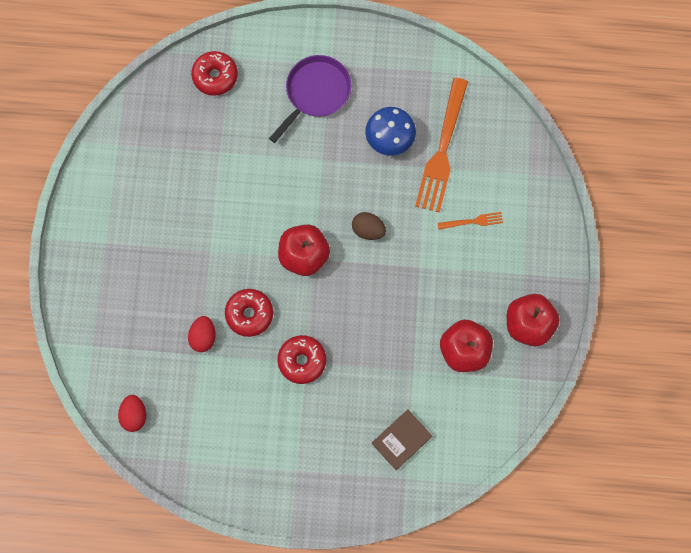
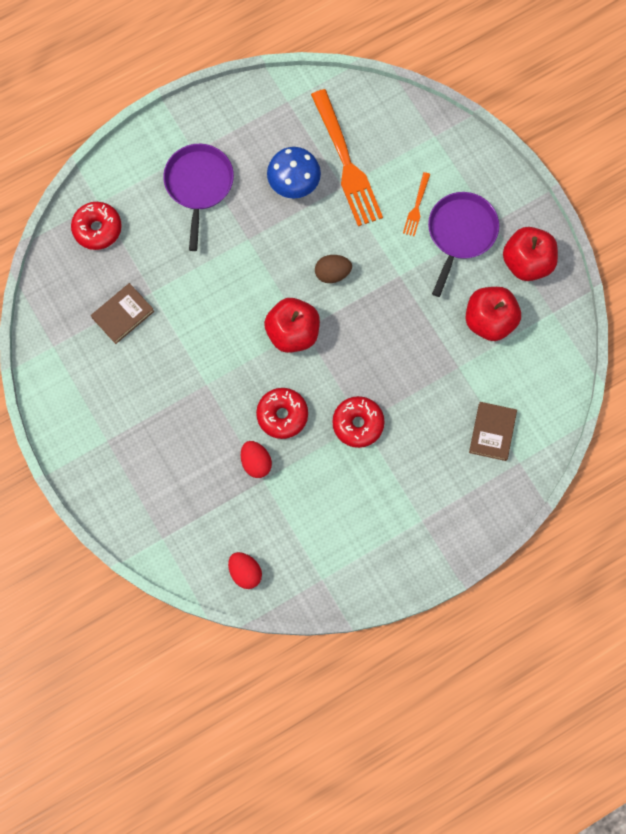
camera: 35 degrees left, 0 degrees up
orange fork [437,212,503,230] -> orange fork turned 150 degrees clockwise [403,172,430,236]
none -> brown book [91,283,154,344]
none -> purple pan [428,192,499,297]

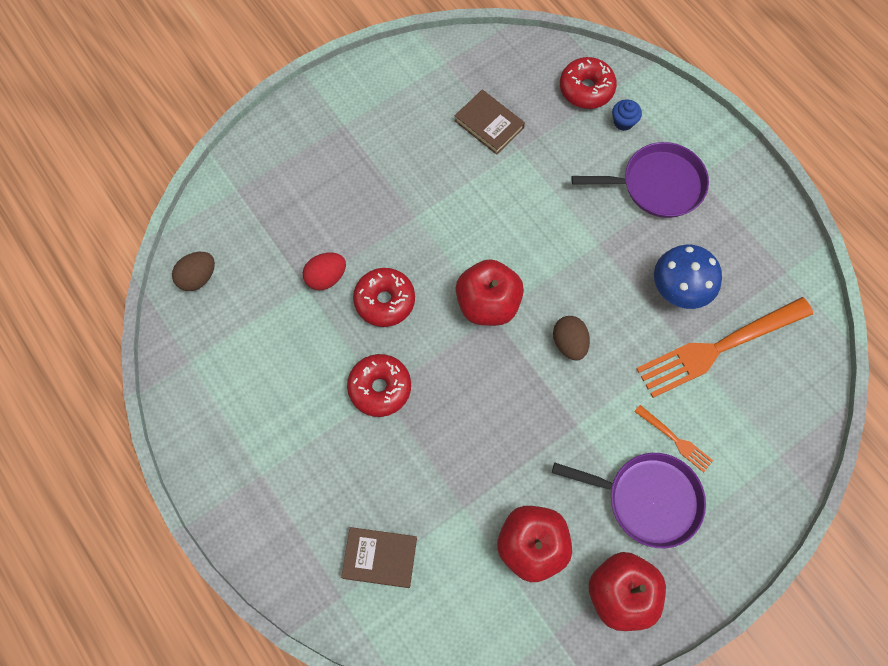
camera: 85 degrees right, 5 degrees down
red egg [228,552,262,589] -> brown egg [172,252,215,291]
orange fork [403,172,430,236] -> orange fork turned 150 degrees counterclockwise [634,405,713,473]
none -> blue cupcake [612,99,642,131]

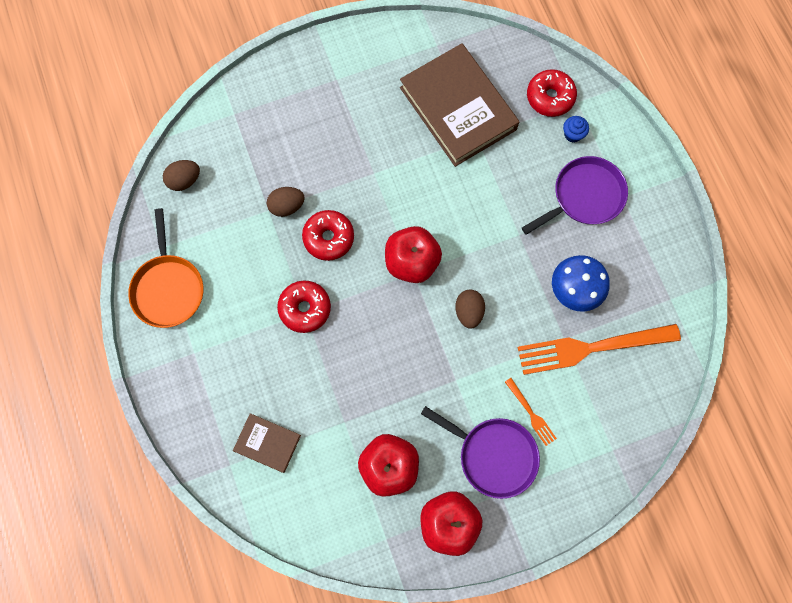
camera: 15 degrees right, 5 degrees up
red egg [303,253,346,290] -> brown egg [267,187,305,217]
brown book [455,90,525,155] -> brown book [400,43,519,167], size x2.05
purple pan [571,142,709,218] -> purple pan turned 45 degrees counterclockwise [522,156,628,235]
none -> orange pan [128,208,203,328]

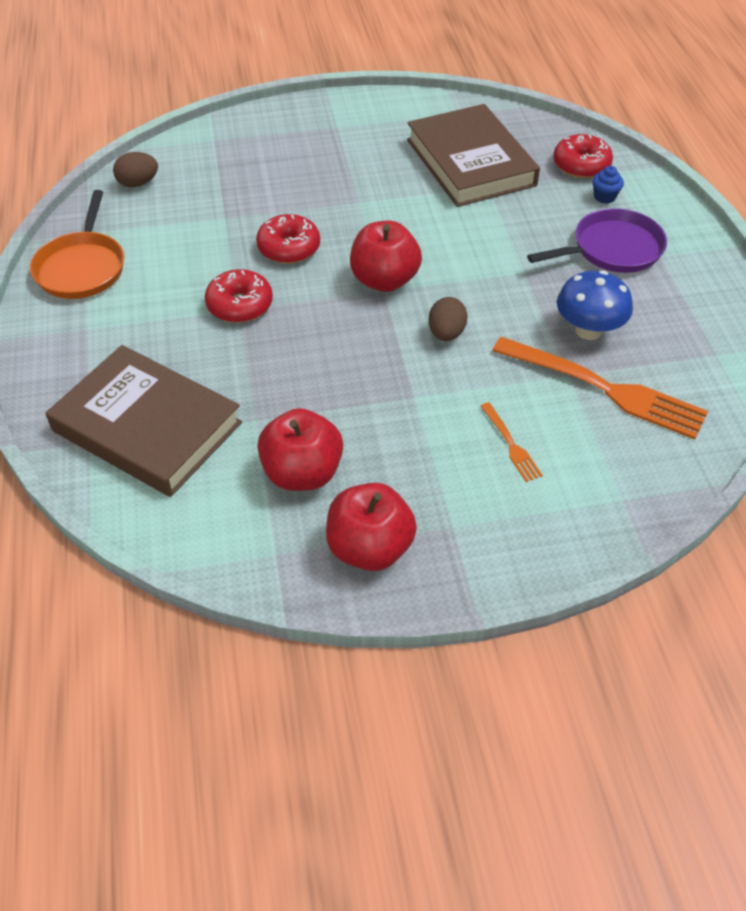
camera: 10 degrees right, 25 degrees down
brown book [233,413,301,473] -> brown book [46,345,242,497], size x2.05
brown egg [267,187,305,217] -> none
purple pan [421,406,540,499] -> none
orange fork [518,324,681,375] -> orange fork turned 150 degrees counterclockwise [492,337,708,440]

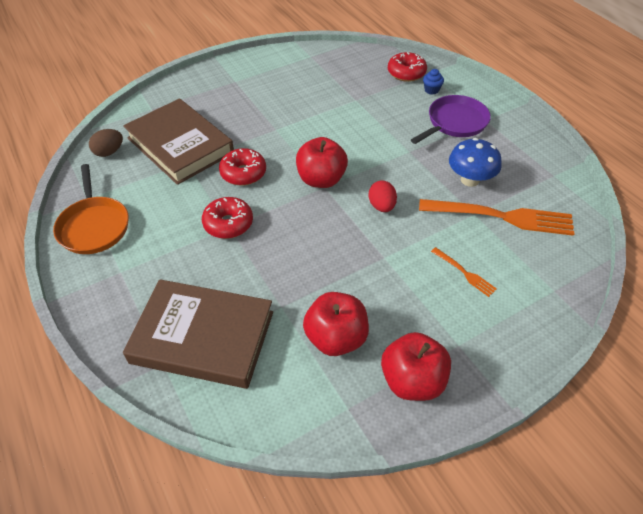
camera: 20 degrees left, 0 degrees up
brown book [407,104,540,207] -> brown book moved to [123,98,234,185]
brown egg [429,297,468,341] -> red egg [369,180,397,212]

